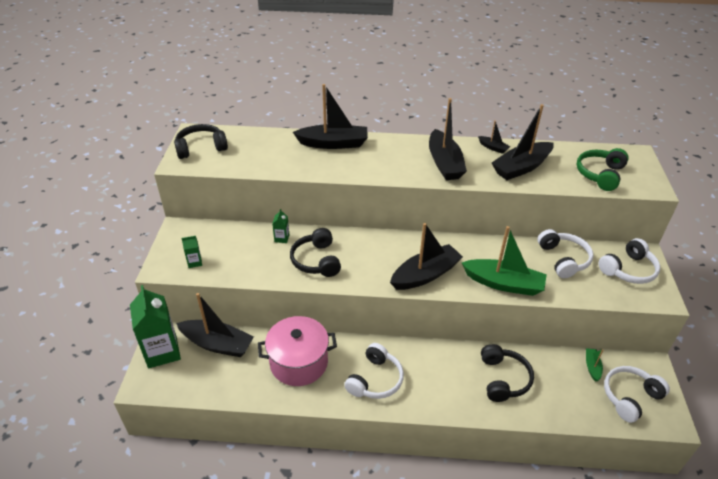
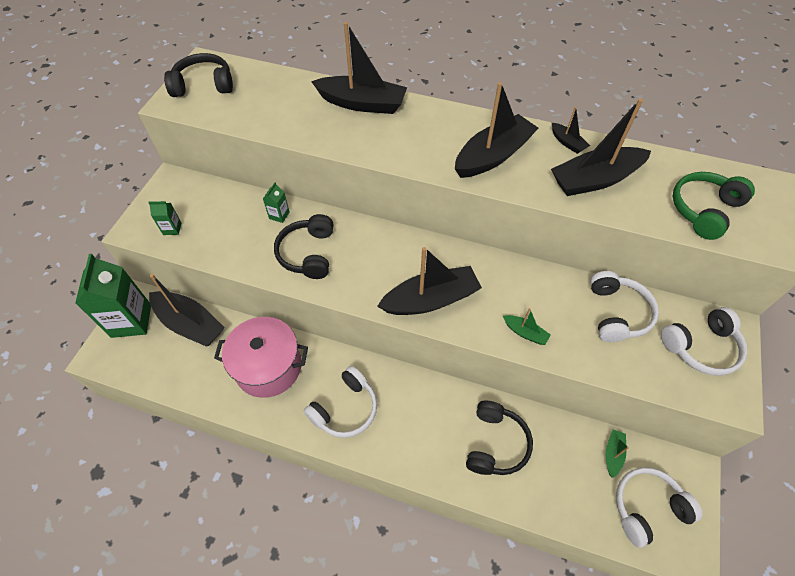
camera: 15 degrees right, 15 degrees up
black boat [429,98,467,180] -> black boat turned 135 degrees counterclockwise [455,82,538,178]
green boat [462,226,547,296] -> green boat [503,308,551,345], size x0.46

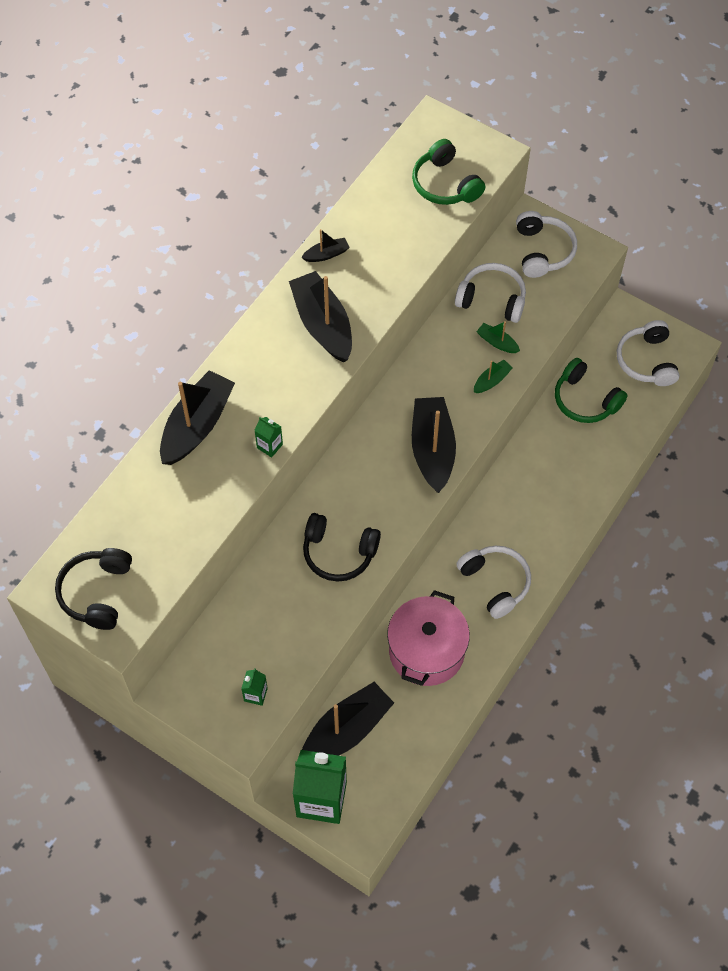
camera: 75 degrees left, 5 degrees up
green carton [263,182,290,223] -> green carton moved to [254,417,283,458]
black headphones [466,401,533,475] -> none
black boat [551,98,651,196] -> none
green boat [606,430,629,478] -> green boat moved to [476,321,520,353]
none -> green headphones [555,358,628,423]

